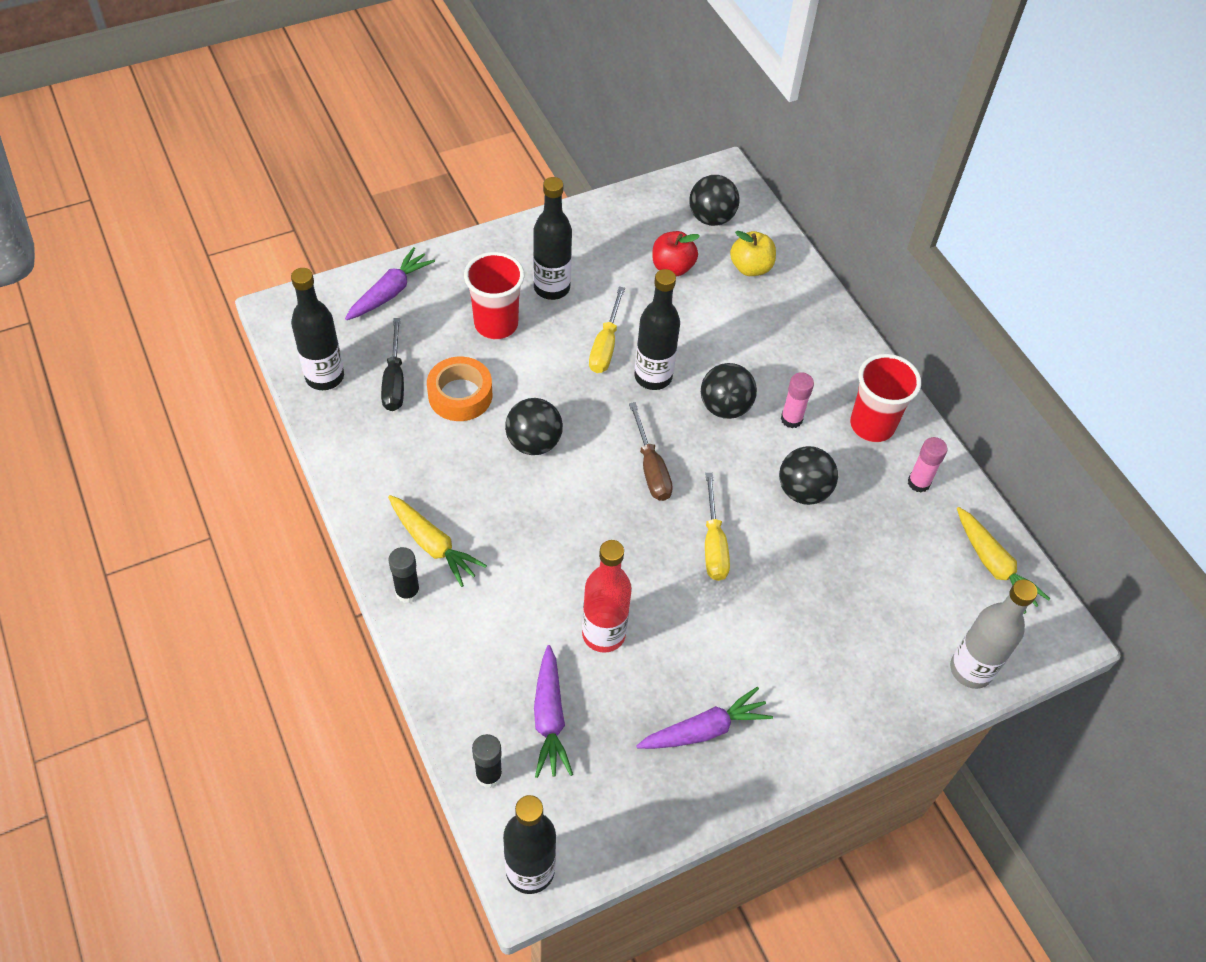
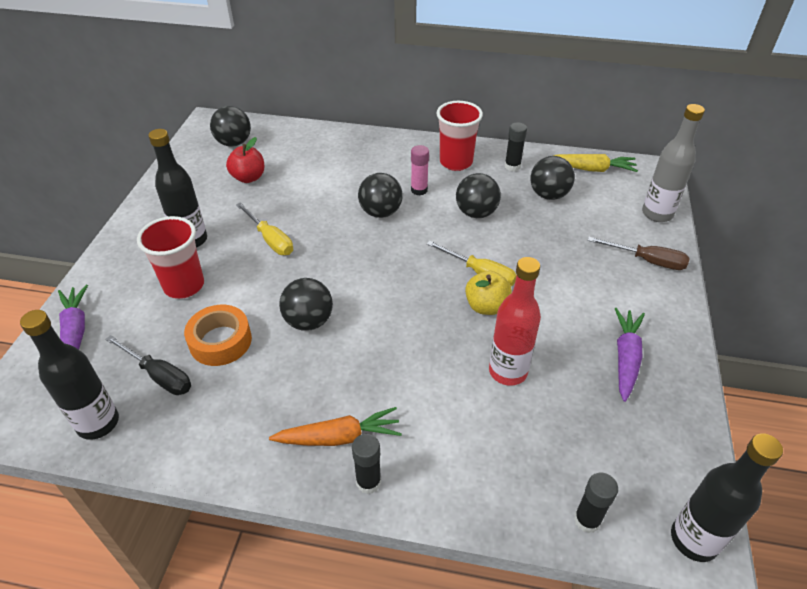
camera: 50 degrees left, 10 degrees down
yellow carrot [388,495,487,587] -> orange carrot [269,407,402,446]
purple carrot [534,645,573,778] -> none
brown screwdriver [629,402,673,501] -> brown screwdriver moved to [588,237,690,270]
black bottle [634,269,680,390] -> none
yellow apple [730,231,776,276] -> yellow apple moved to [465,271,512,315]
pink glue stick [908,437,948,493] -> black glue stick [505,122,527,171]
none -> black ball [531,156,575,200]

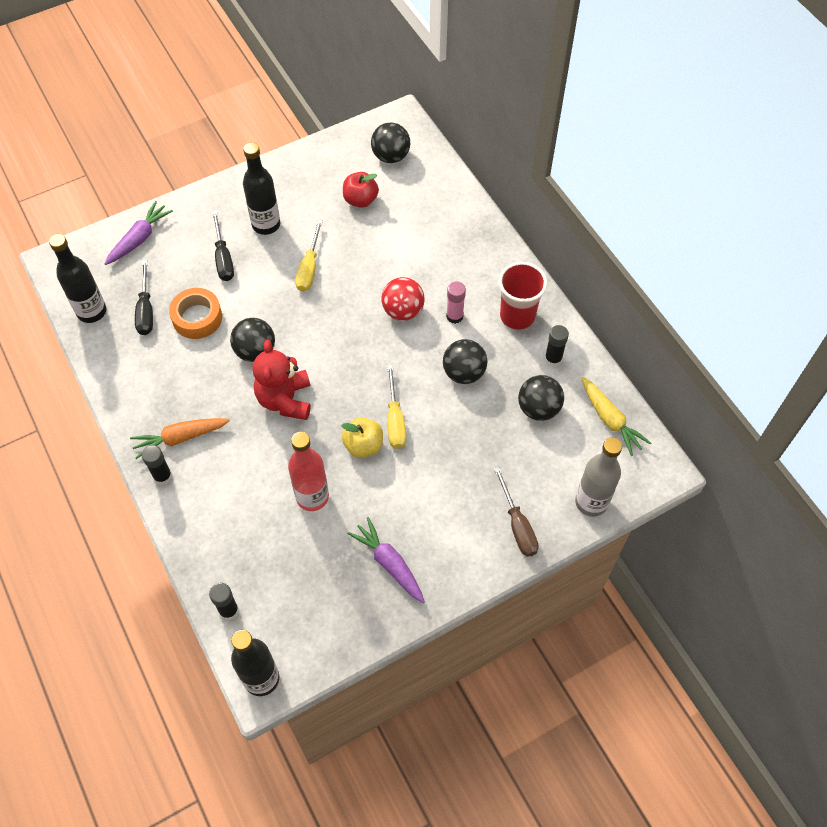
camera: 50 degrees right, 15 degrees up
red cup [137,216,204,299] -> black screwdriver [212,211,234,281]
orange carrot [269,407,402,446] -> orange carrot turned 120 degrees clockwise [130,418,230,459]
black ball [358,173,403,218] -> red ball [381,277,425,321]
purple carrot [615,308,645,402] -> purple carrot turned 105 degrees counterclockwise [348,517,425,603]
none -> red teddy bear [252,340,311,420]

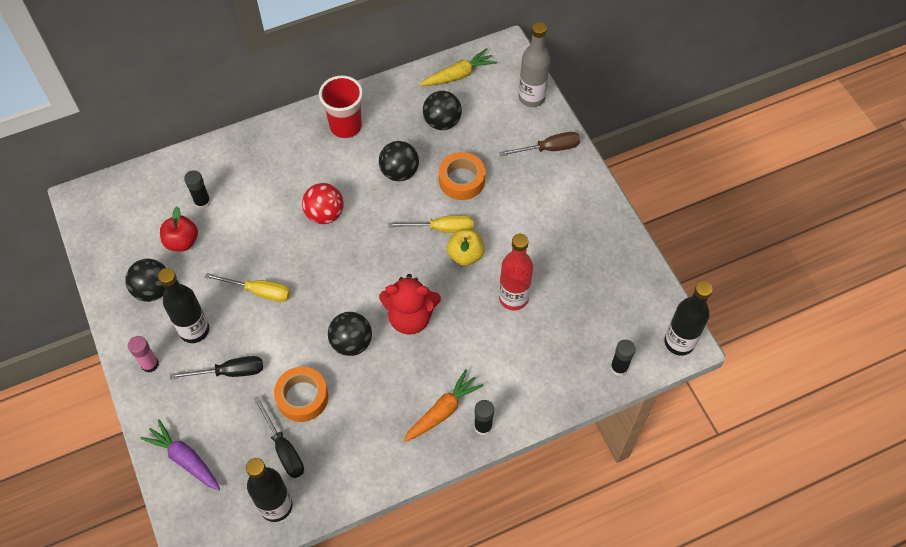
camera: 85 degrees left, 0 degrees up
orange carrot [130,418,230,459] -> orange carrot turned 120 degrees counterclockwise [403,369,483,442]
black screwdriver [135,260,153,335] -> black screwdriver turned 60 degrees clockwise [254,396,304,478]
purple carrot [348,517,425,603] -> none
black ball [371,122,410,163] -> black ball moved to [125,259,166,302]
pink glue stick [446,281,466,324] -> pink glue stick moved to [128,336,159,373]
black glue stick [545,325,569,367] -> black glue stick moved to [184,170,211,209]
none -> orange tape [439,152,485,200]

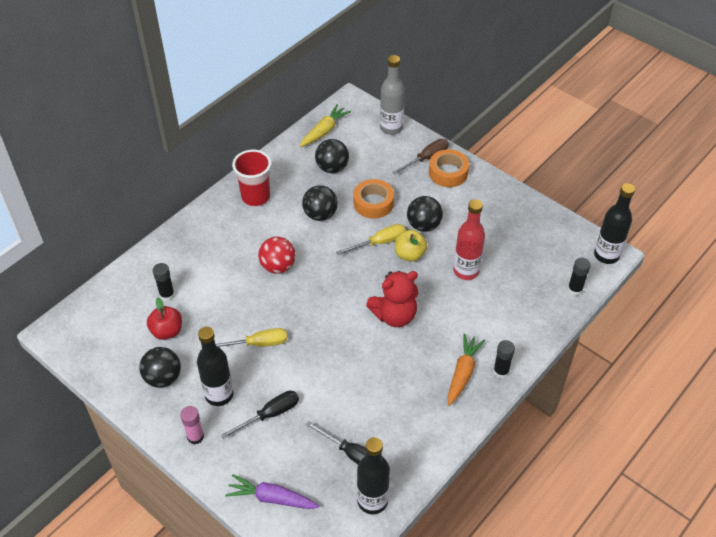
camera: 25 degrees left, 10 degrees down
orange tape [274,367,328,422] -> orange tape moved to [429,149,469,187]
black ball [328,312,372,356] -> black ball moved to [407,196,443,232]

